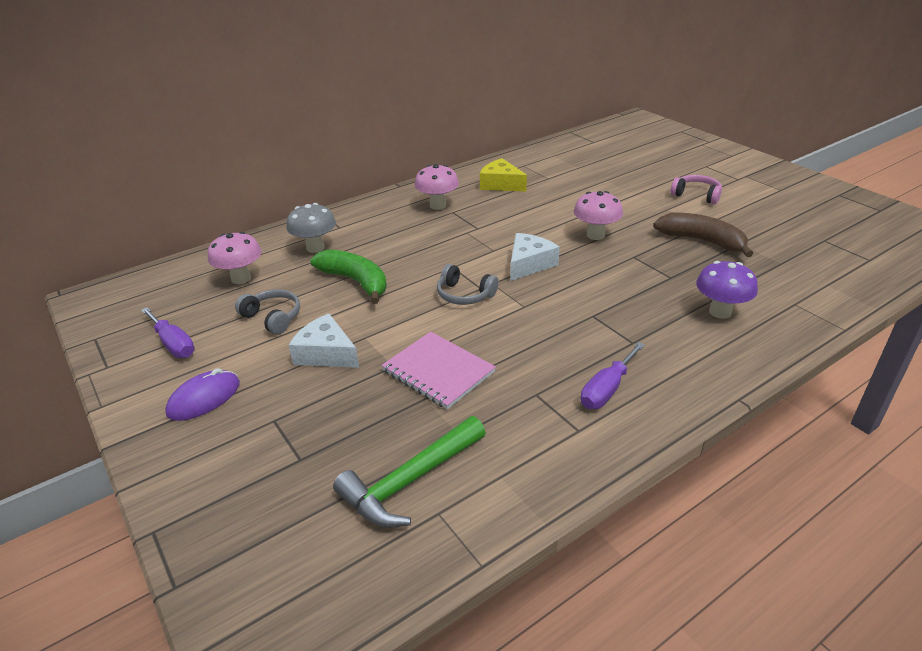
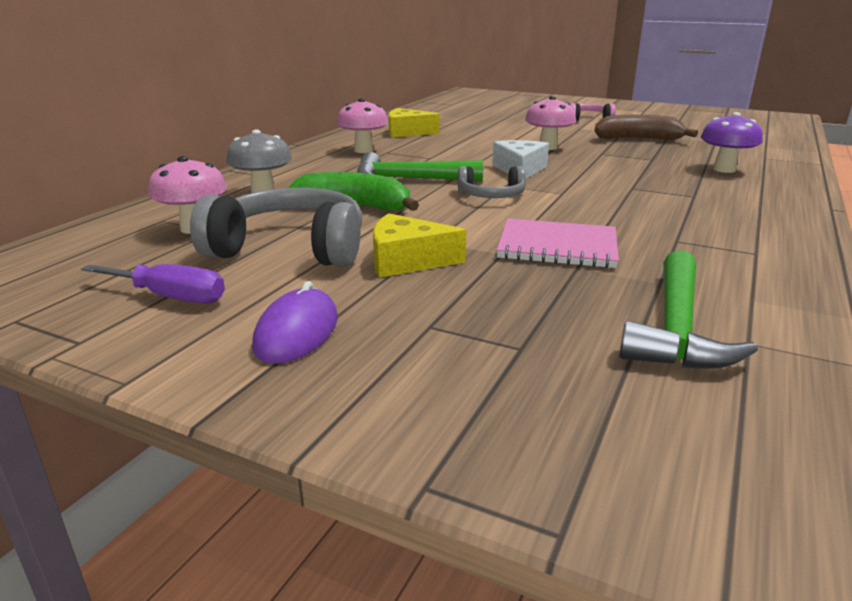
camera: 30 degrees left, 10 degrees down
grey headphones [235,289,300,334] -> grey headphones [190,188,362,267], size x1.82
white cheese [289,313,359,368] -> yellow cheese [373,213,466,278]
purple screwdriver [581,342,645,409] -> none
none -> green hammer [357,152,483,181]

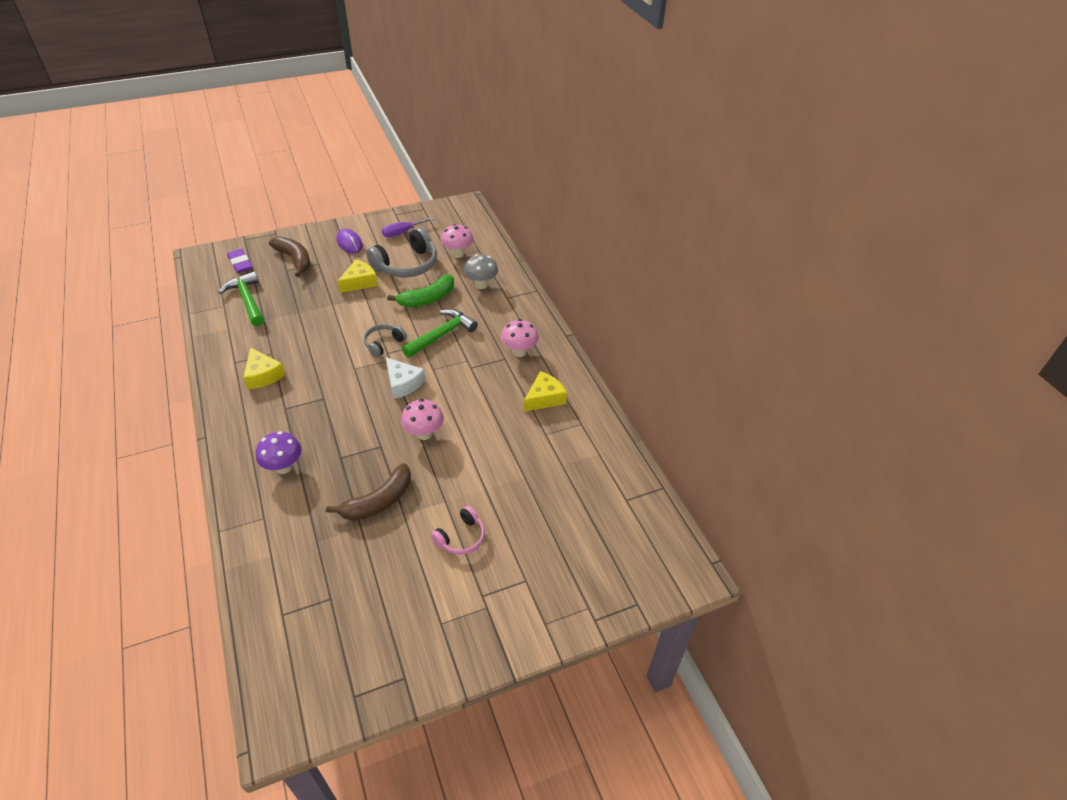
camera: 130 degrees right, 20 degrees up
pink notebook [497,218,619,268] -> none
none -> purple eraser [227,249,252,273]
none -> yellow cheese [243,347,285,389]
none -> brown banana [269,236,310,277]

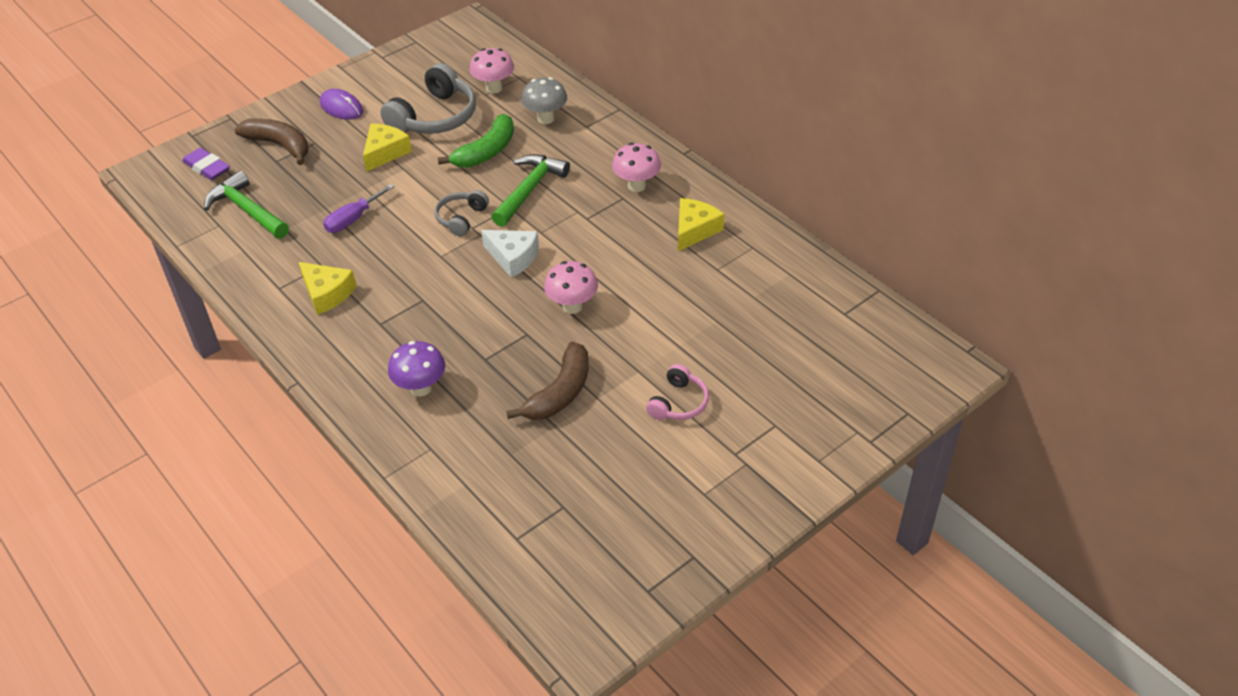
camera: 15 degrees left, 0 degrees up
purple screwdriver [382,217,434,237] -> purple screwdriver moved to [323,184,395,233]

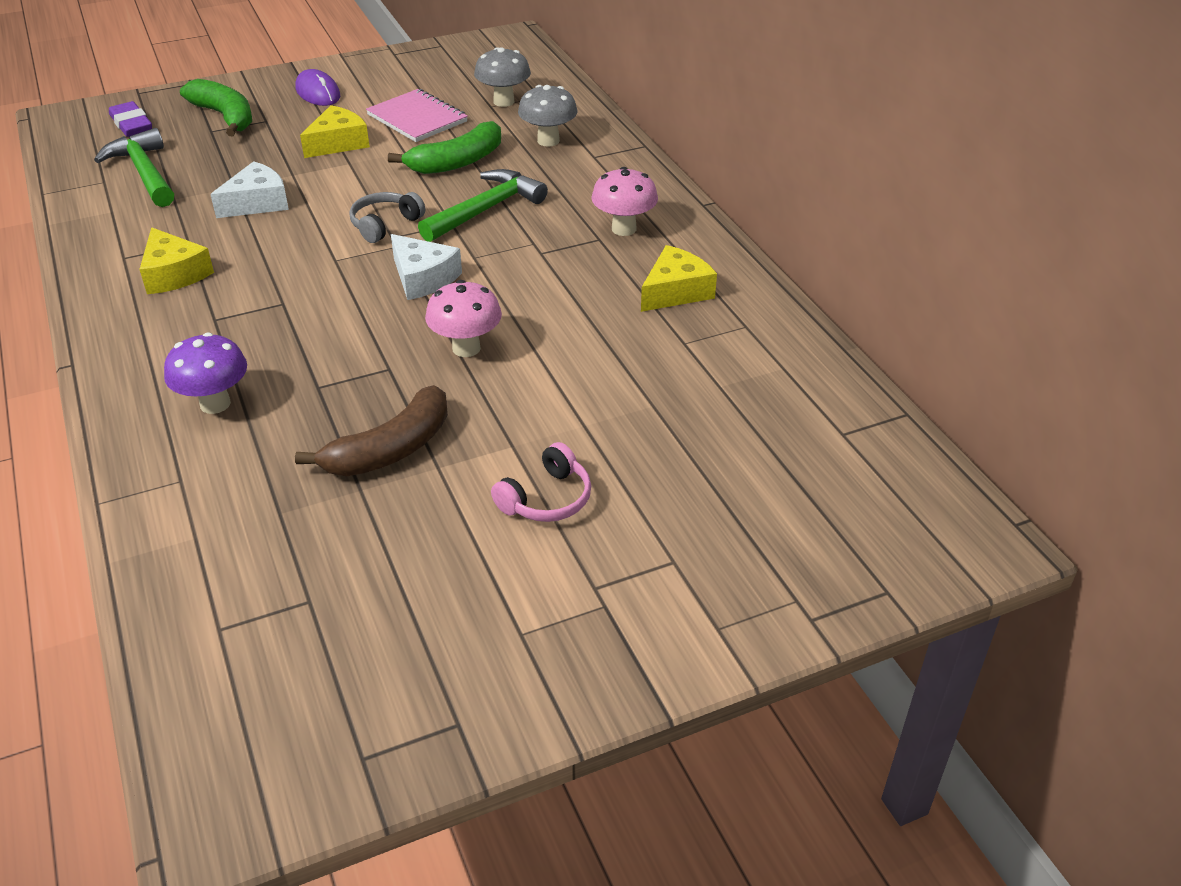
camera: 15 degrees right, 5 degrees down
brown banana [235,118,309,165] -> green banana [180,79,252,136]
purple screwdriver [323,184,395,233] -> white cheese [210,161,289,218]
grey headphones [380,63,476,134] -> pink notebook [366,89,468,142]
pink mushroom [470,48,514,94] -> grey mushroom [474,47,531,107]

